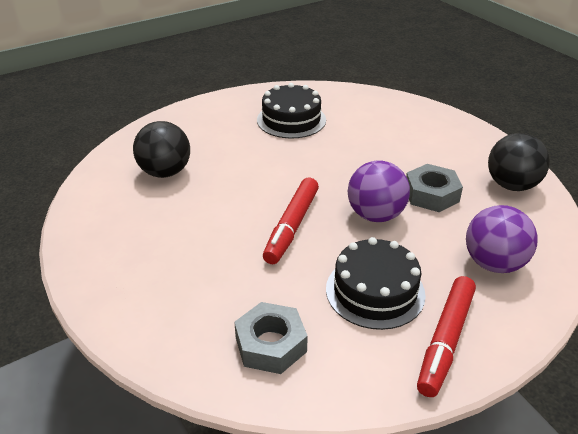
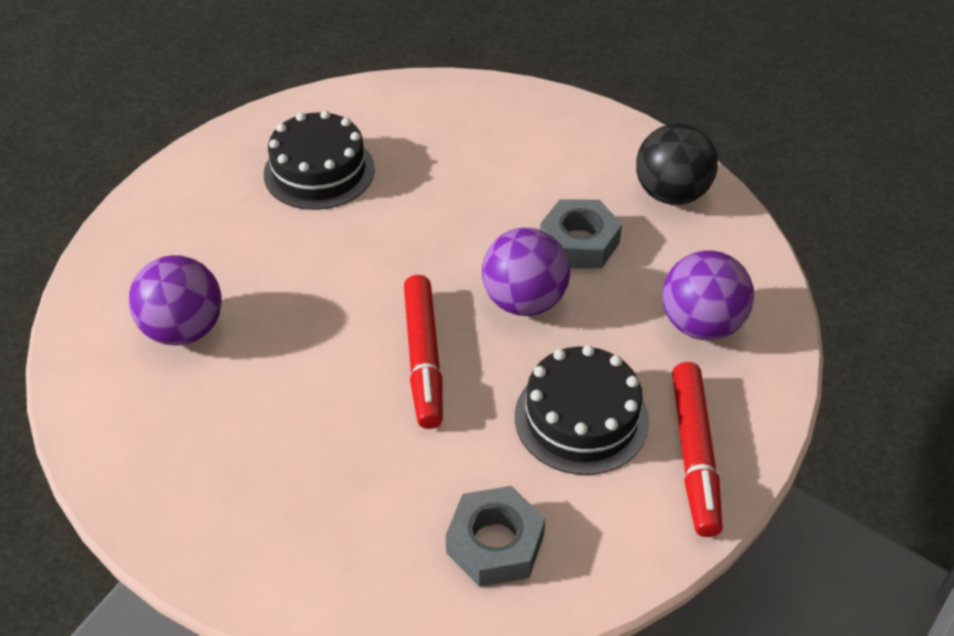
camera: 25 degrees left, 10 degrees up
black ball [133,121,190,178] -> purple ball [129,255,222,346]

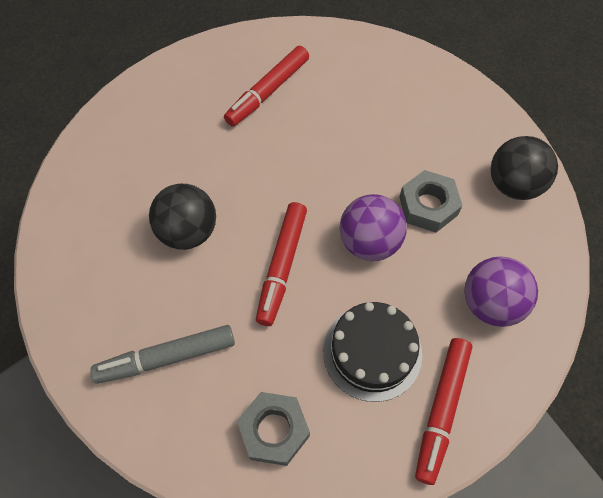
camera: 20 degrees right, 15 degrees up
purple ball [129,255,222,346] -> none
black cake [264,110,375,210] -> red marker [224,46,309,127]
none -> grey marker [90,325,235,384]
none -> black ball [149,184,216,250]

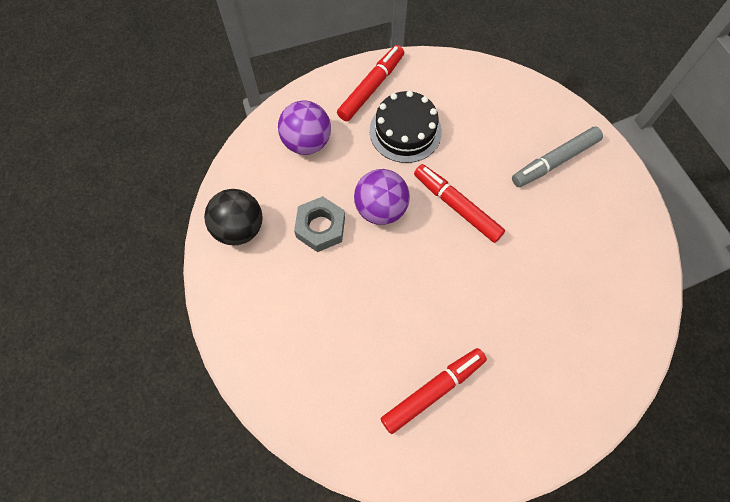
camera: 165 degrees left, 5 degrees up
grey marker [90,325,235,384] -> grey marker turned 150 degrees clockwise [512,127,603,187]
black ball [149,184,216,250] -> none
grey nut [237,392,310,466] -> none
red marker [256,202,307,326] -> red marker turned 75 degrees counterclockwise [414,164,505,243]

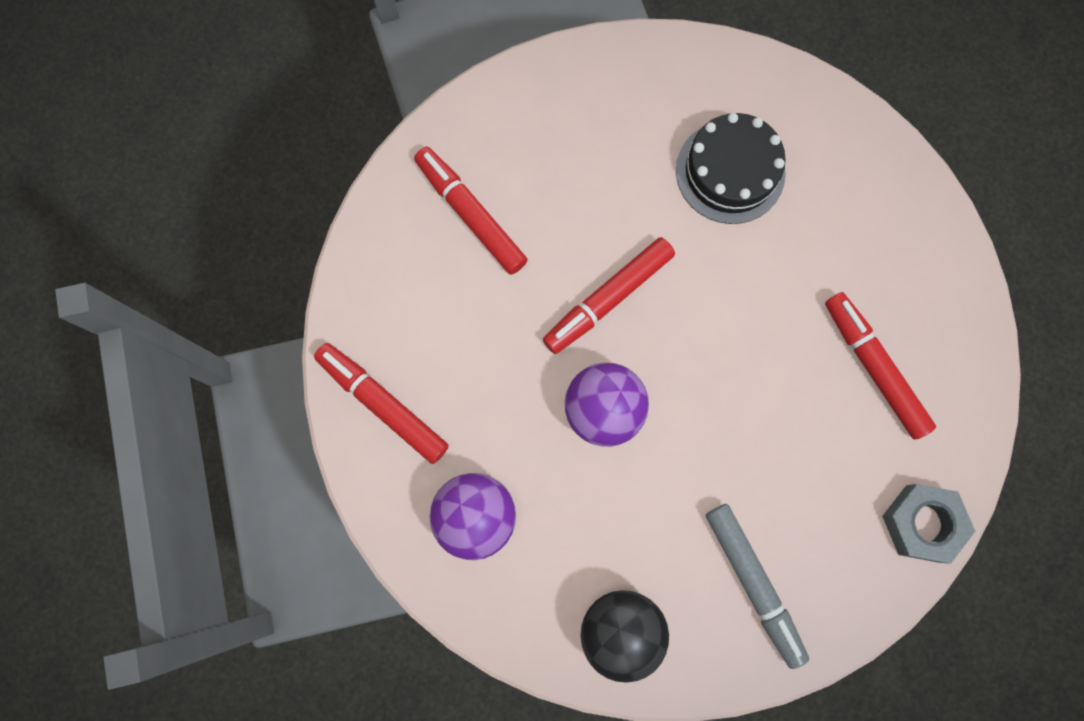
camera: 85 degrees left, 10 degrees up
grey nut [294,196,345,252] -> grey nut moved to [882,484,975,564]
black cake [370,91,442,163] -> black cake moved to [676,113,786,224]
grey marker [512,127,603,187] -> grey marker moved to [706,504,809,669]
none -> red marker [414,147,528,275]

